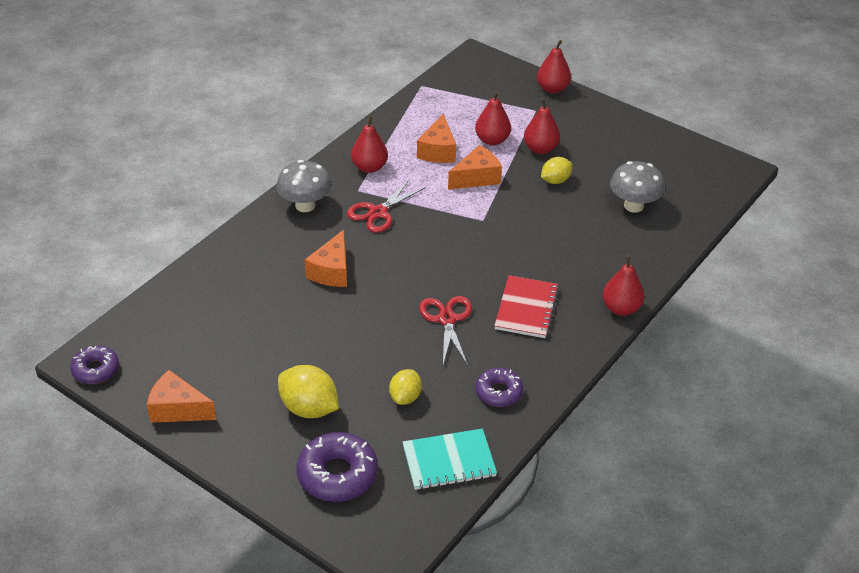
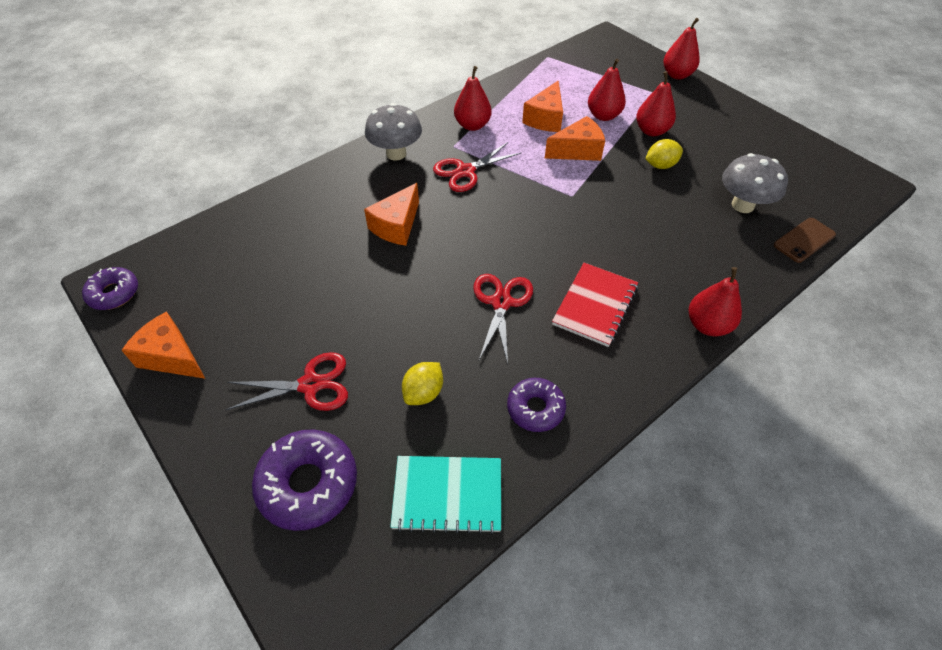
camera: 15 degrees right, 10 degrees up
yellow lemon [278,365,339,418] -> red scissors [226,352,348,411]
none -> brown phone [774,218,836,263]

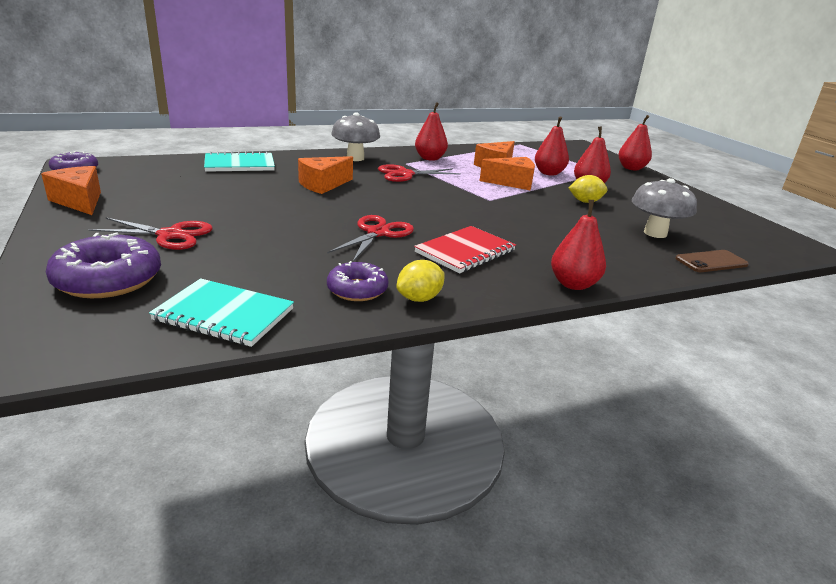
camera: 15 degrees right, 25 degrees down
yellow lemon [402,362,443,405] -> yellow lemon moved to [396,260,445,302]
none -> turquoise notebook [204,151,275,172]

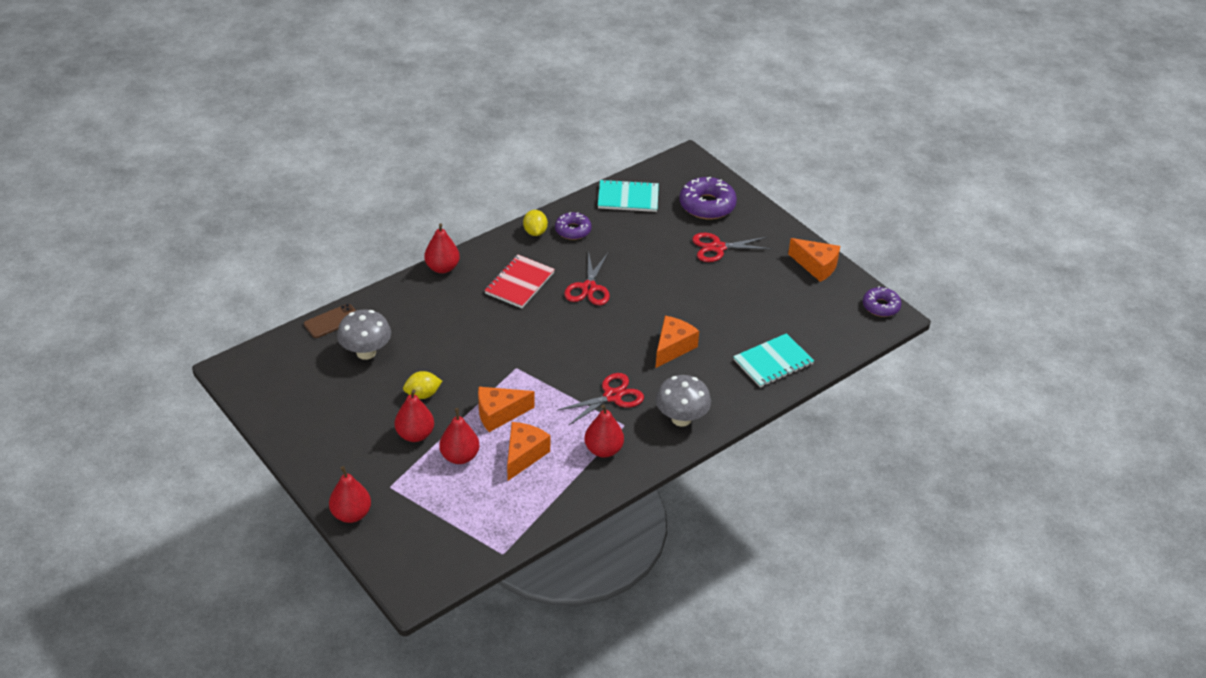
camera: 165 degrees right, 15 degrees up
yellow lemon [396,260,445,302] -> yellow lemon turned 45 degrees counterclockwise [523,210,548,236]

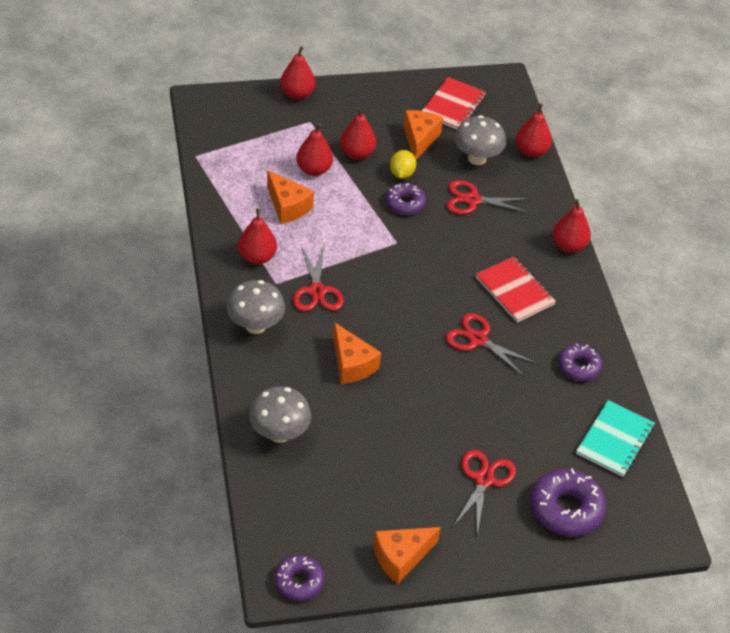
camera: 115 degrees right, 5 degrees up
brown phone [304,304,356,338] -> red pear [516,104,552,157]
orange cheese [478,387,534,432] -> orange cheese moved to [404,110,443,160]
yellow lemon [523,210,548,236] -> none
turquoise notebook [733,333,814,388] -> grey mushroom [249,386,311,443]
none -> purple donut [386,183,426,215]
none -> red notebook [422,77,486,130]
none -> red scissors [447,180,531,215]

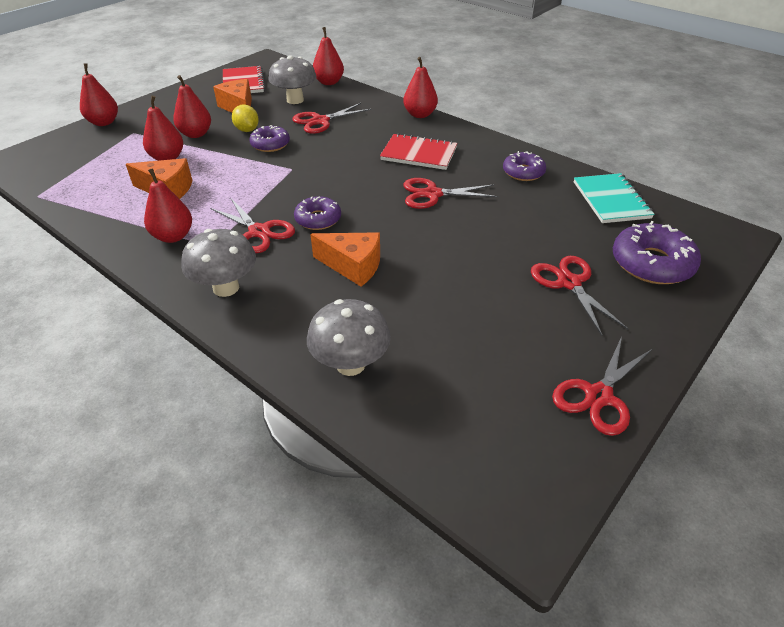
camera: 35 degrees left, 5 degrees down
purple donut [274,555,324,601] -> purple donut moved to [294,196,341,230]
orange cheese [374,527,441,584] -> red scissors [552,336,652,436]

